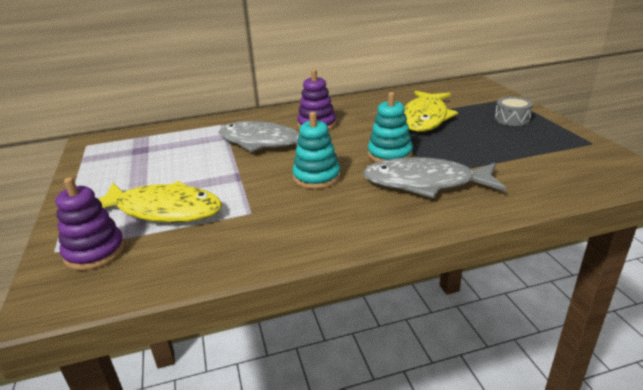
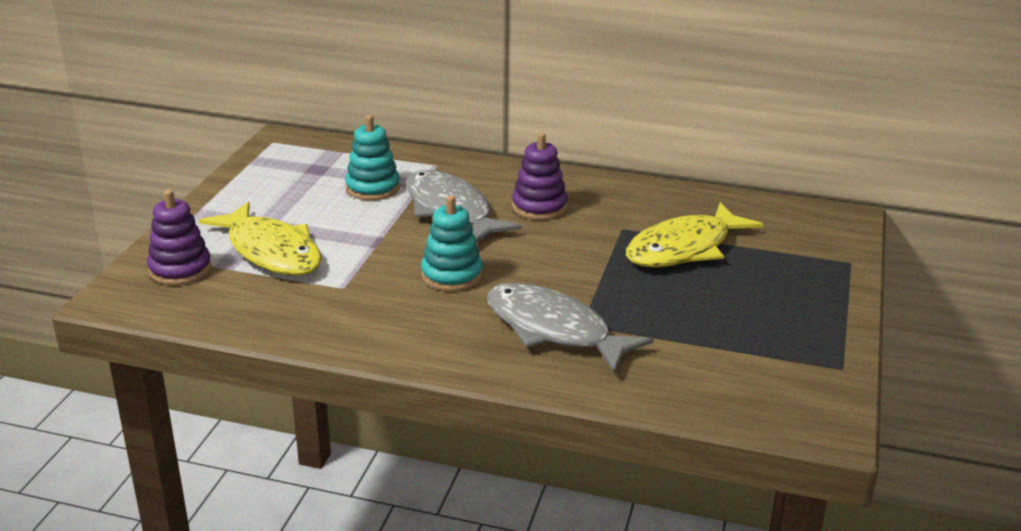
camera: 30 degrees right, 0 degrees up
turquoise stacking toy [368,92,413,162] -> turquoise stacking toy moved to [345,115,400,200]
grey drum [495,97,533,126] -> none

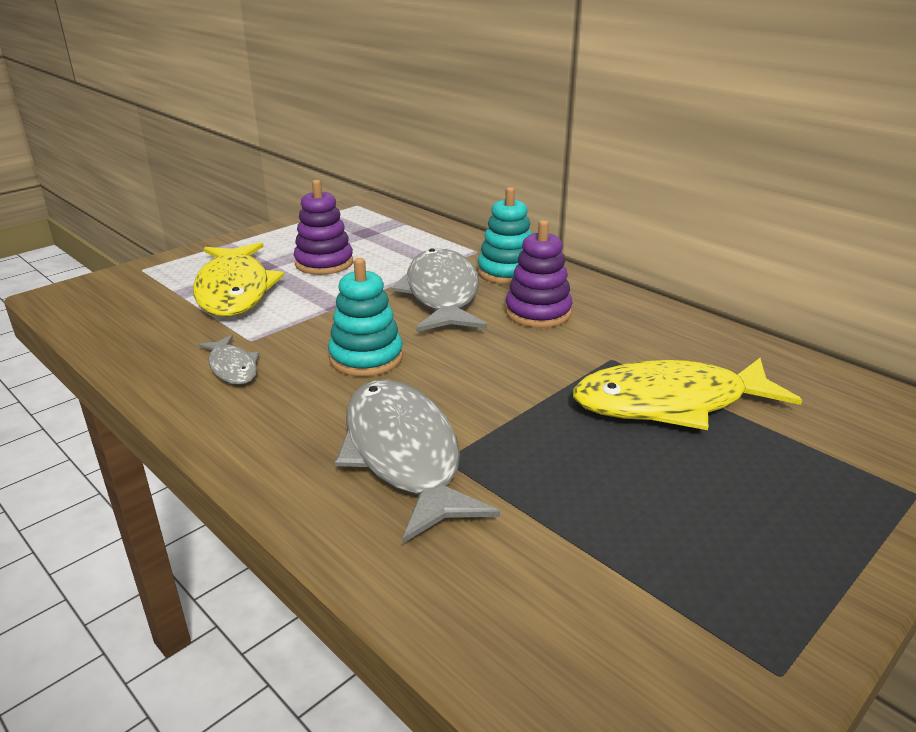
camera: 30 degrees right, 0 degrees up
purple stacking toy [147,190,212,285] -> purple stacking toy moved to [294,180,353,275]
turquoise stacking toy [345,115,400,200] -> turquoise stacking toy moved to [477,187,532,284]
none -> grey fish [197,335,259,385]

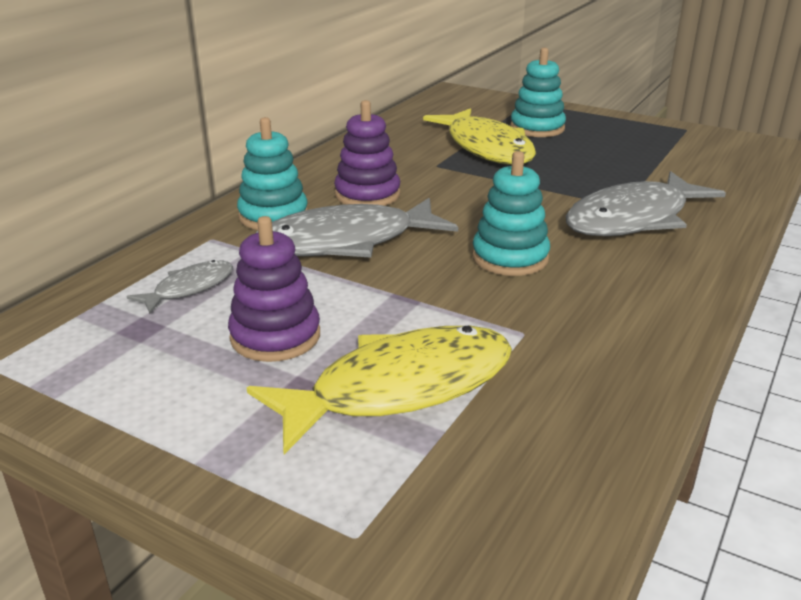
camera: 105 degrees left, 0 degrees up
grey fish [197,335,259,385] -> grey fish moved to [127,260,233,314]
none -> turquoise stacking toy [510,48,566,137]

